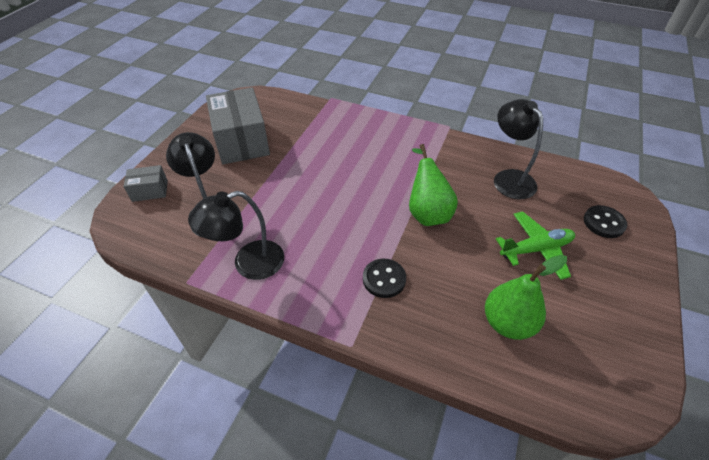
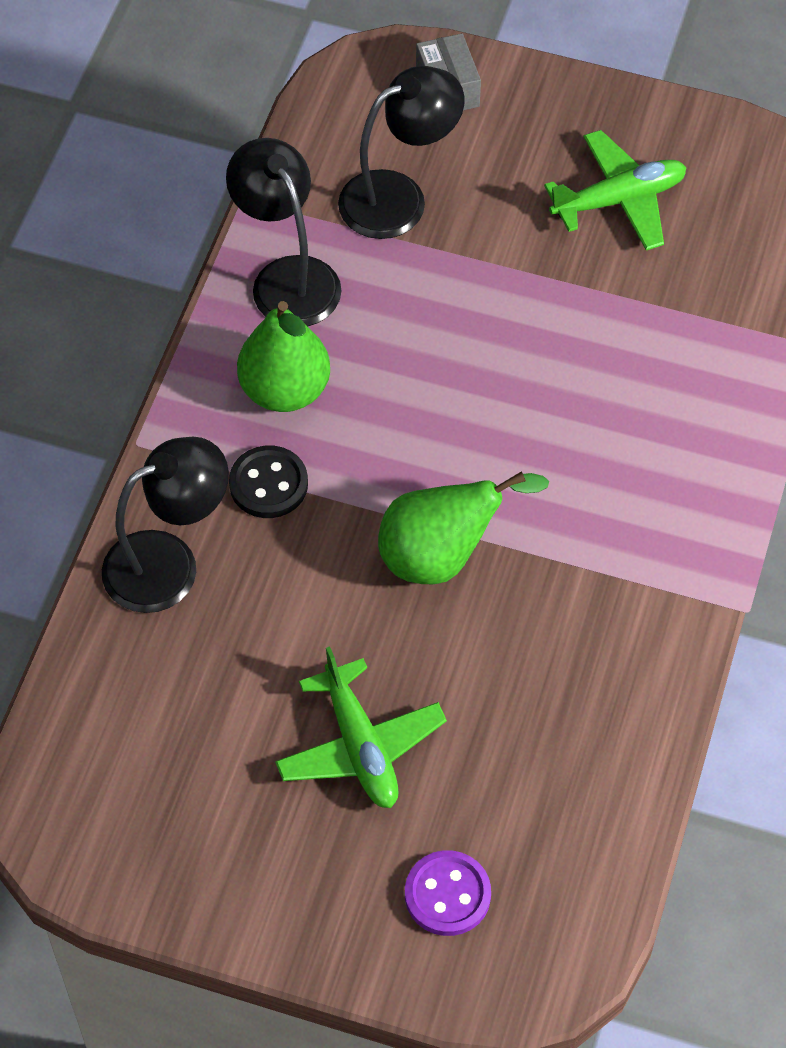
camera: 85 degrees right, 10 degrees up
grey box [206,87,270,164] -> green plane [544,130,686,250]
green pear [485,255,567,340] -> green pear moved to [237,301,330,412]
black lamp [494,99,543,199] -> black lamp moved to [102,437,229,613]
black button [584,205,627,238] -> purple button [405,850,491,936]

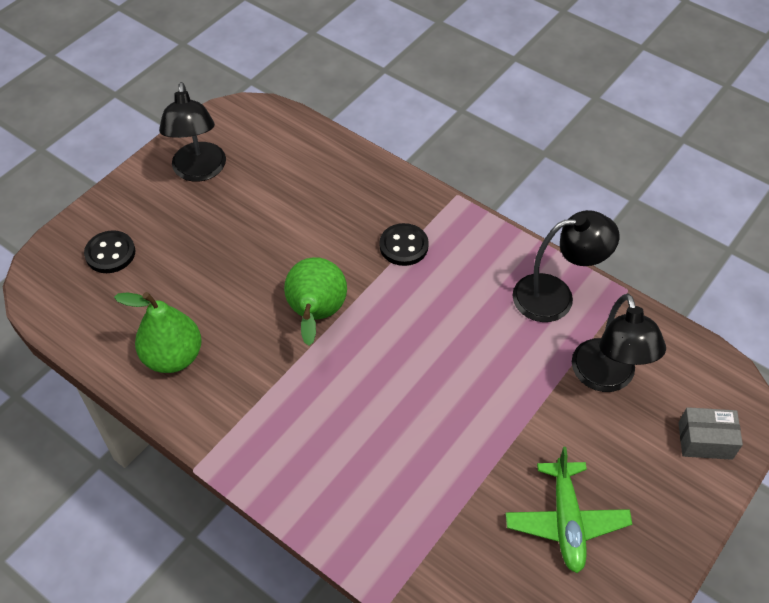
camera: 110 degrees right, 5 degrees down
black lamp [102,437,229,613] -> black lamp moved to [159,82,226,182]
green pear [237,301,330,412] -> green pear moved to [114,292,202,373]
green plane [275,646,447,808] -> none
purple button [405,850,491,936] -> black button [84,230,135,273]

